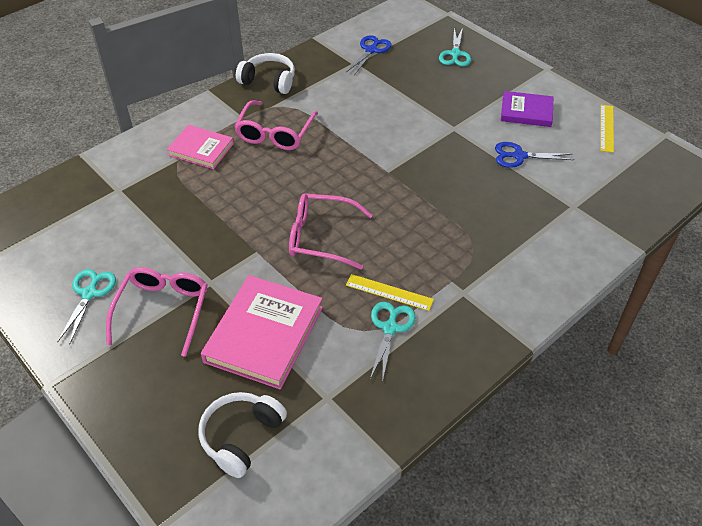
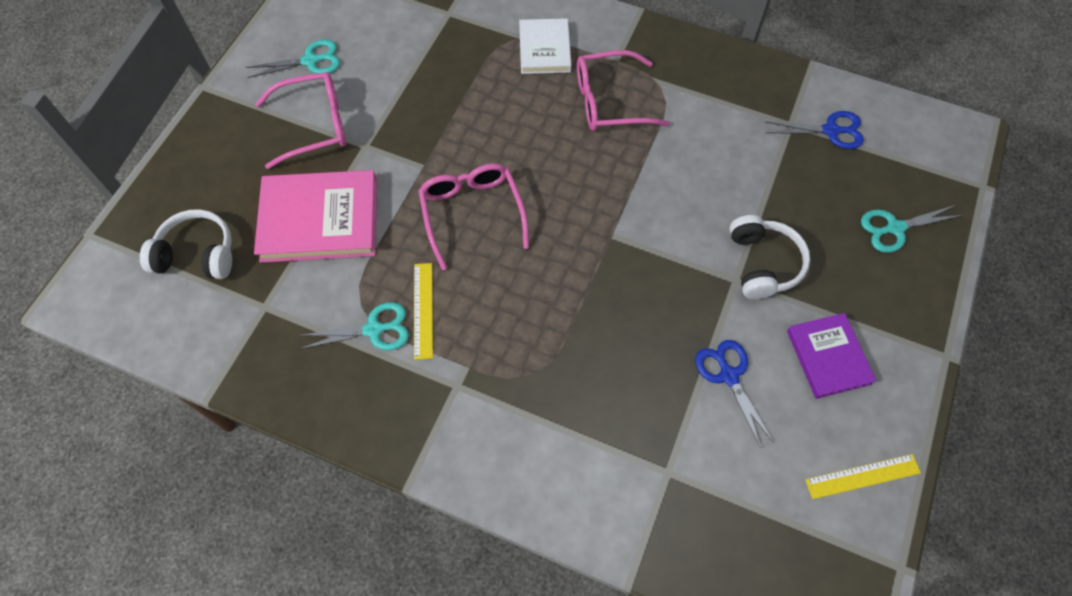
camera: 65 degrees right, 15 degrees up
pink book [167,125,234,169] -> white book [519,18,571,74]
white headphones [236,53,295,94] -> white headphones moved to [729,215,810,299]

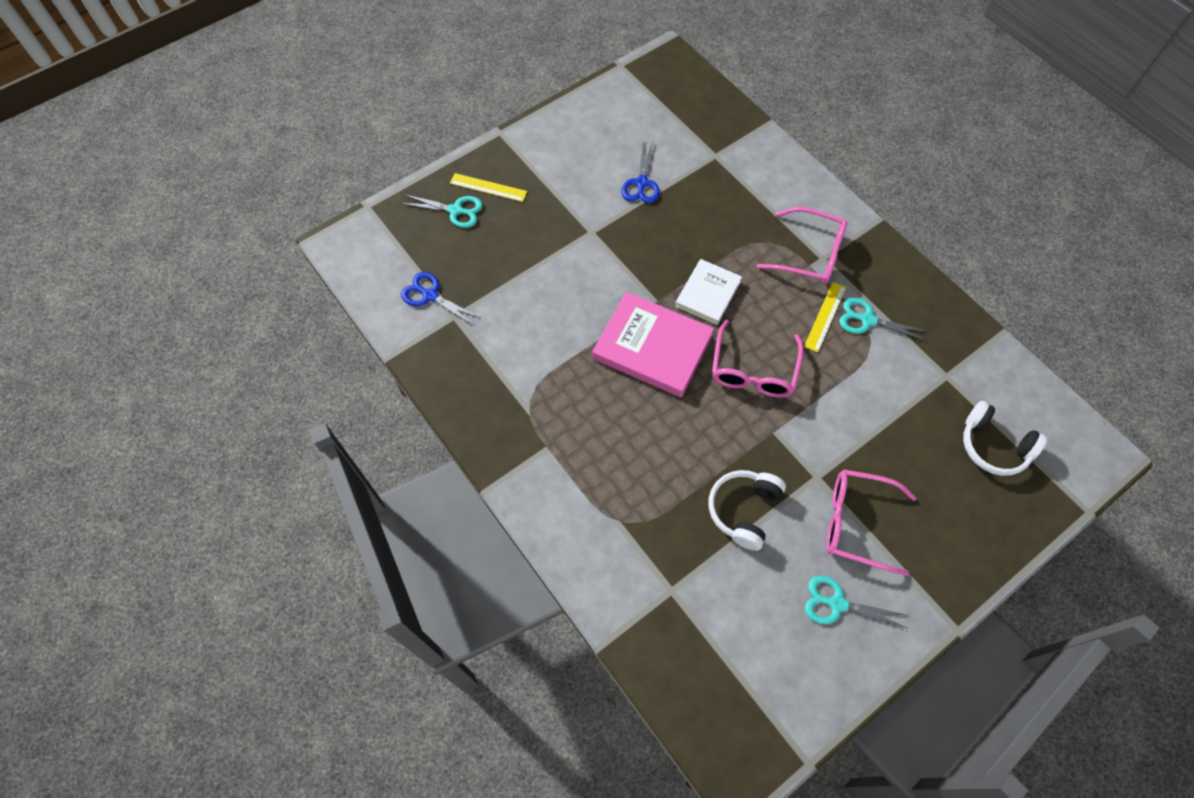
camera: 150 degrees left, 0 degrees up
pink book [254,170,377,263] -> pink book moved to [592,292,714,397]
white book [519,18,571,74] -> white book moved to [675,259,742,325]
pink glasses [577,50,670,131] -> pink glasses moved to [757,207,847,284]
white headphones [729,215,810,299] -> white headphones moved to [709,470,786,551]
purple book [787,313,876,399] -> none
yellow ruler [805,454,921,499] -> yellow ruler moved to [450,173,527,202]

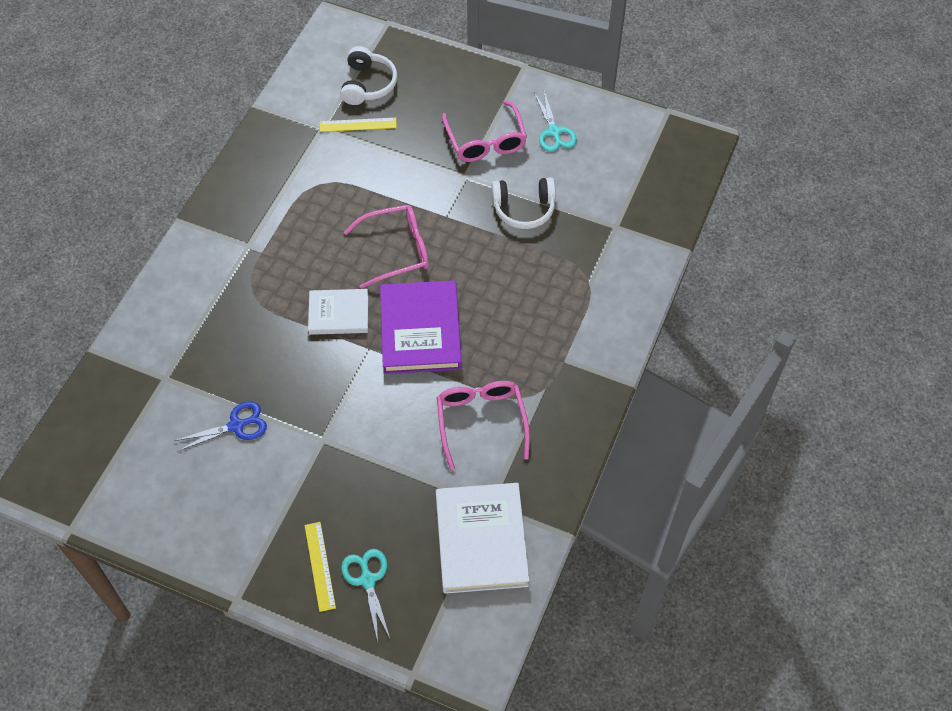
camera: 120 degrees left, 5 degrees down
blue scissors [401,272,480,326] -> white book [436,483,529,594]
pink book [592,292,714,397] -> purple book [380,280,462,374]
pink glasses [757,207,847,284] -> pink glasses moved to [437,381,530,471]
yellow ruler [804,282,846,352] -> yellow ruler moved to [320,118,397,132]
turquoise scissors [839,298,929,341] -> none

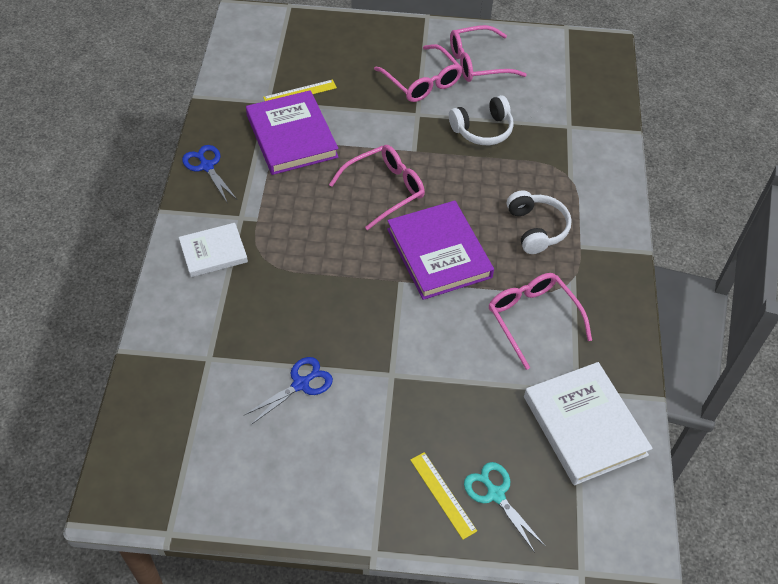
camera: 20 degrees left, 5 degrees down
white book [308,289,368,335] -> white book moved to [179,223,248,277]
white headphones [340,46,397,105] -> white headphones moved to [507,190,572,254]
turquoise scissors [534,91,577,152] -> pink glasses [450,25,527,82]
none -> blue scissors [182,145,237,204]
none -> purple book [246,90,339,175]

